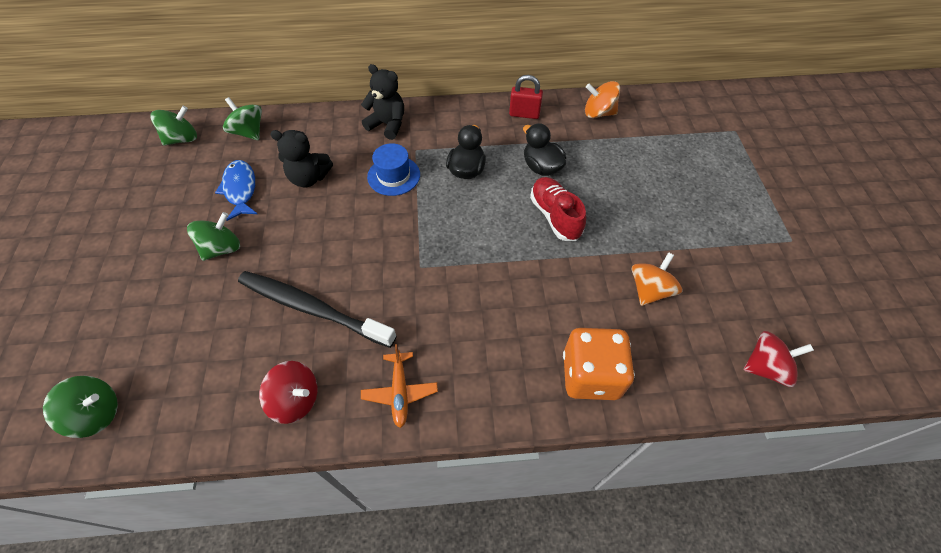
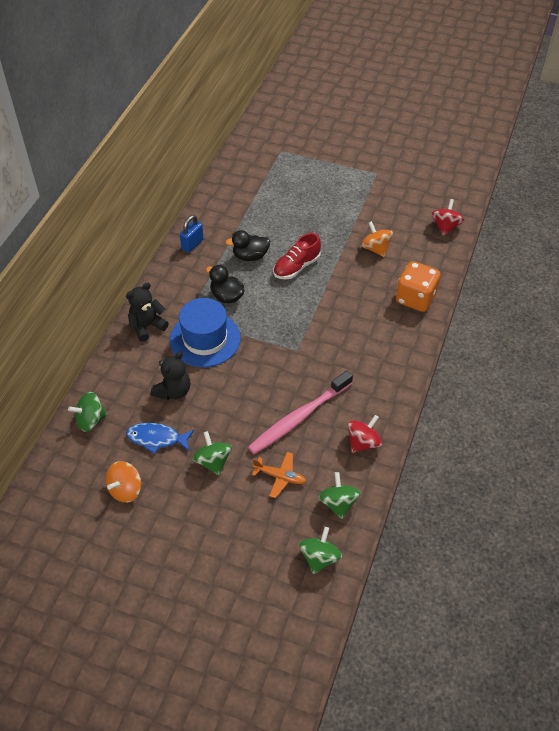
camera: 65 degrees left, 5 degrees down
green spinning top [150,106,197,146] -> green spinning top moved to [318,472,361,519]
black toothbrush [238,271,397,348] -> pink toothbrush [248,371,353,454]
orange plane [361,344,438,428] -> orange plane moved to [252,452,306,498]
blue hat [367,143,420,196] -> blue hat [170,298,241,367], size x1.63
red padlock [509,75,543,119] -> blue padlock [180,215,204,253]
red shoe [530,177,586,241] -> red shoe turned 45 degrees counterclockwise [273,233,321,279]
orange spinning top [585,81,620,118] -> orange spinning top moved to [106,461,141,503]

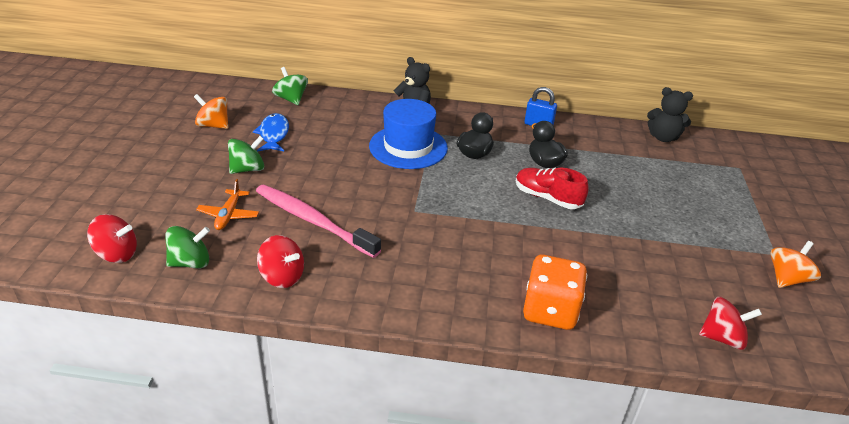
camera: 75 degrees right, 15 degrees down
black teddy bear [151,351,191,400] -> black teddy bear moved to [647,87,693,142]
green spinning top [299,527,342,574] -> red spinning top [87,214,137,263]
orange spinning top [361,221,393,257] -> orange spinning top moved to [770,241,821,288]

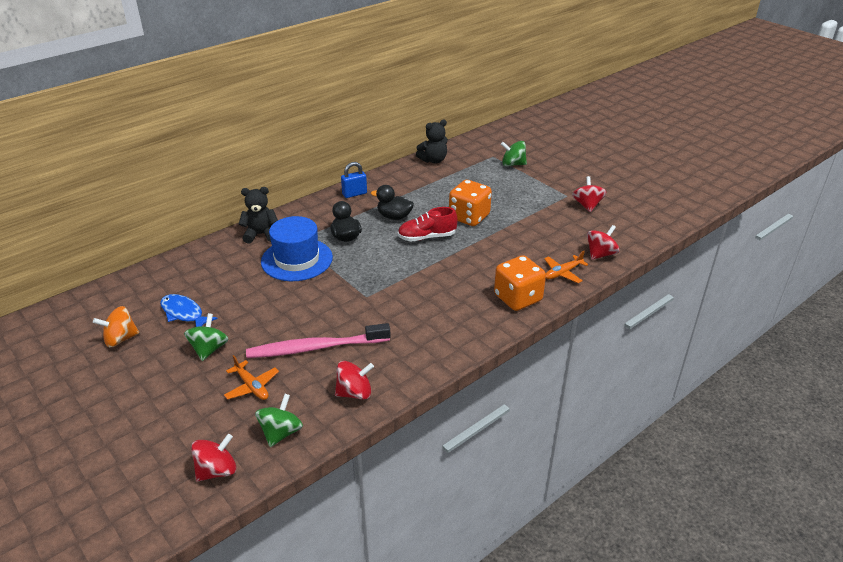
camera: 45 degrees left, 0 degrees up
green spinning top [272,67,308,105] -> green spinning top moved to [501,141,527,166]
orange spinning top [770,241,821,288] -> red spinning top [572,176,607,212]
none -> orange dice [449,180,492,226]
none -> orange plane [544,251,589,283]

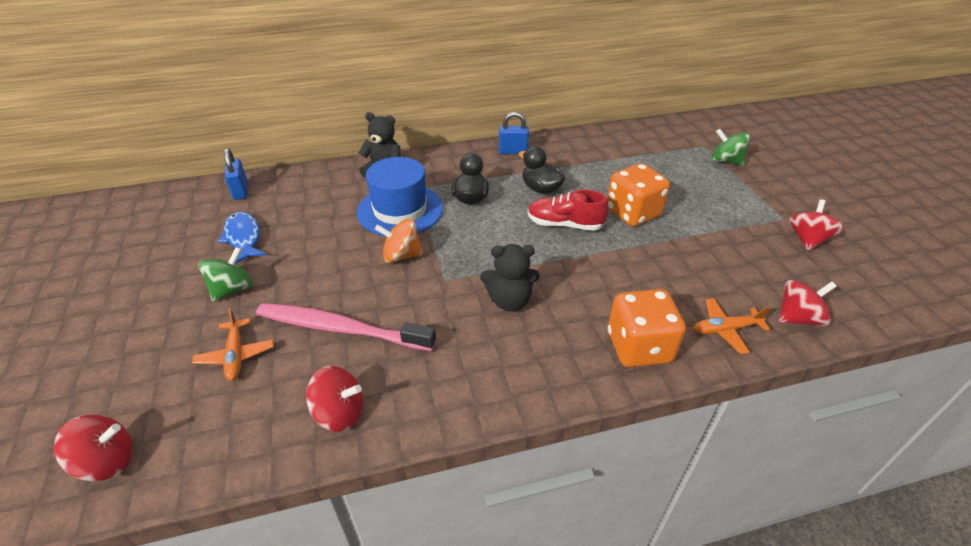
camera: 25 degrees right, 5 degrees up
orange spinning top [93,306,139,347] -> orange spinning top moved to [375,219,423,263]
green spinning top [255,394,303,447] -> none
black teddy bear [416,119,448,164] -> black teddy bear moved to [480,244,540,311]
none -> blue padlock [224,148,248,200]

